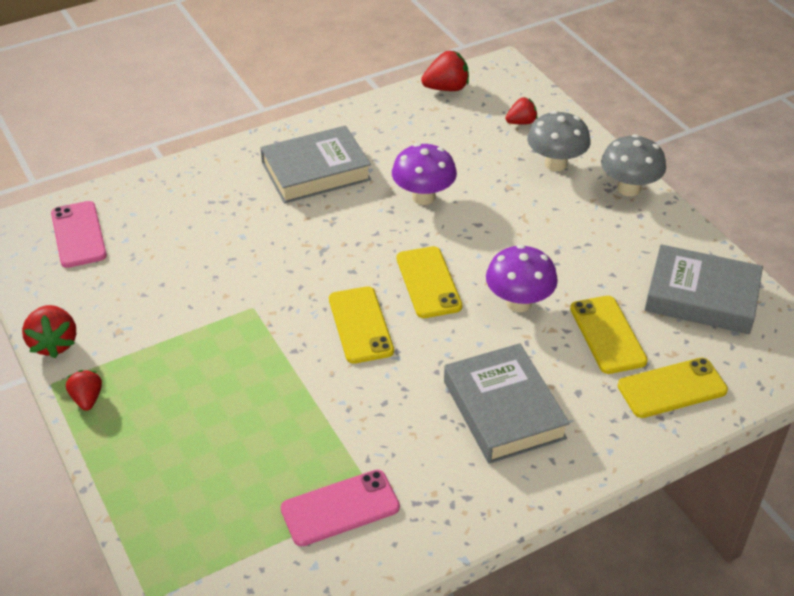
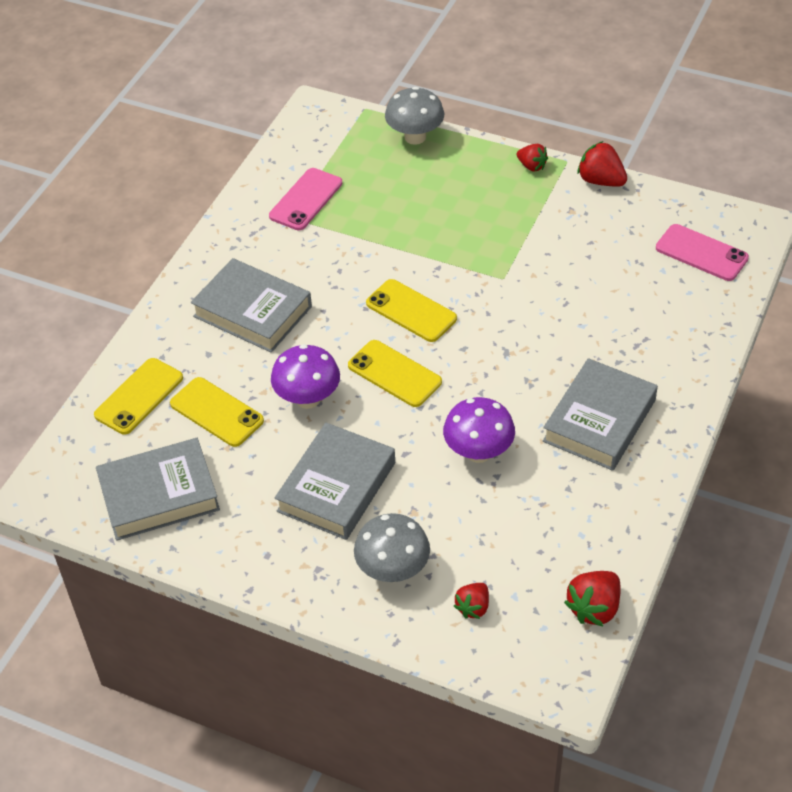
camera: 145 degrees right, 5 degrees up
grey mushroom [601,134,666,196] -> grey mushroom moved to [385,87,444,145]
none -> grey book [275,422,395,540]

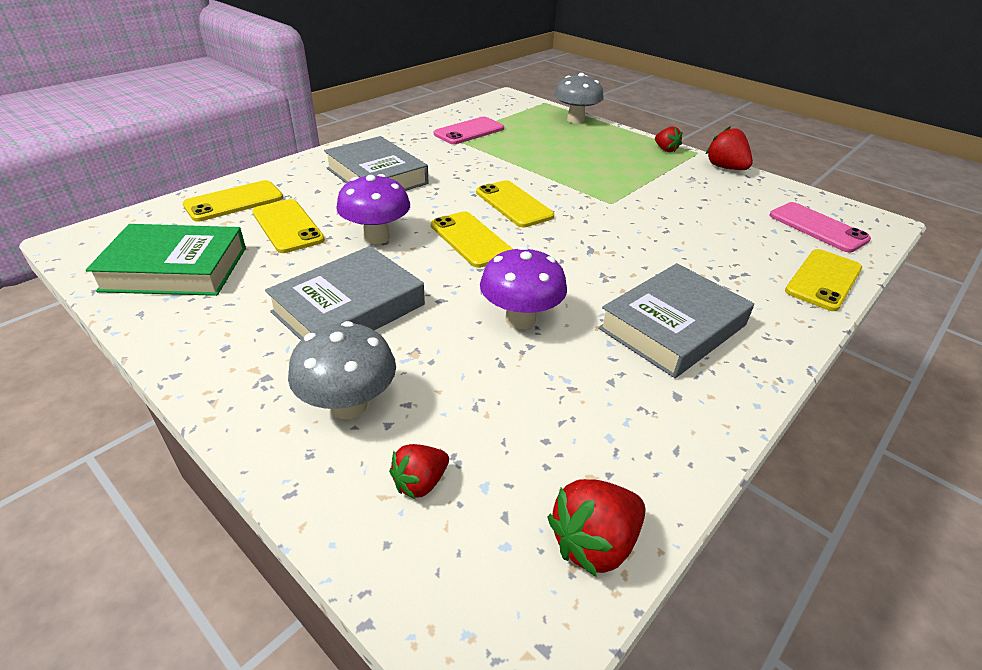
camera: 15 degrees right, 10 degrees down
grey book [96,438,220,541] -> green book [86,224,246,296]
none -> yellow phone [785,249,862,311]

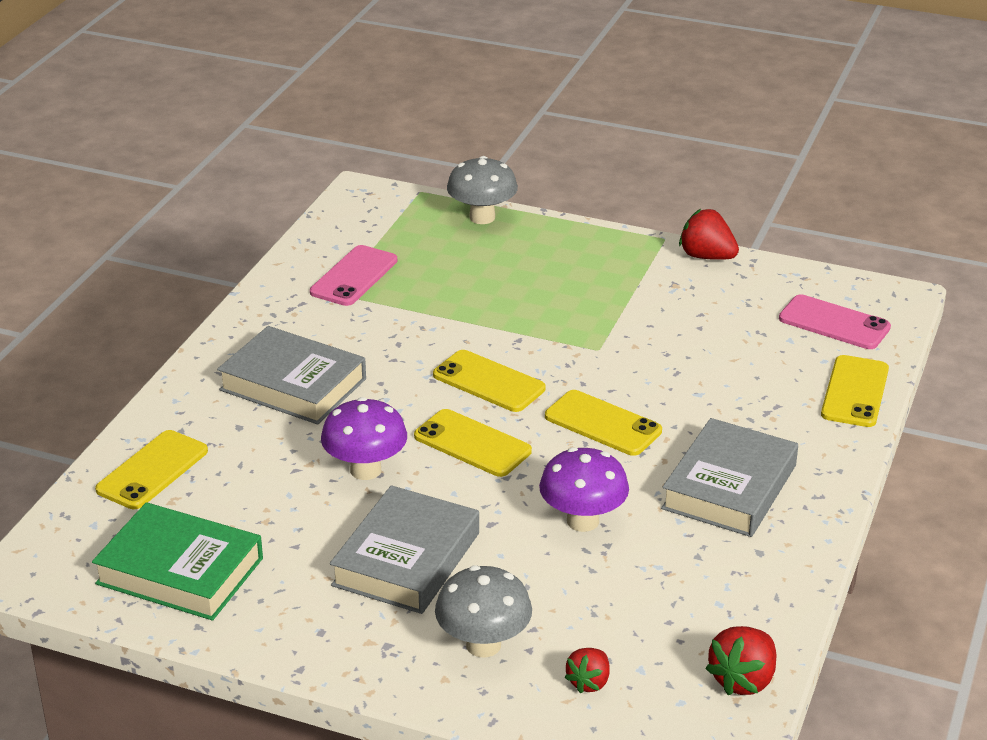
camera: 20 degrees left, 5 degrees down
green book [86,224,246,296] -> green book turned 45 degrees clockwise [92,502,263,621]
yellow phone [252,199,325,253] -> yellow phone moved to [545,390,662,456]
red strawberry [655,127,682,152] -> none

